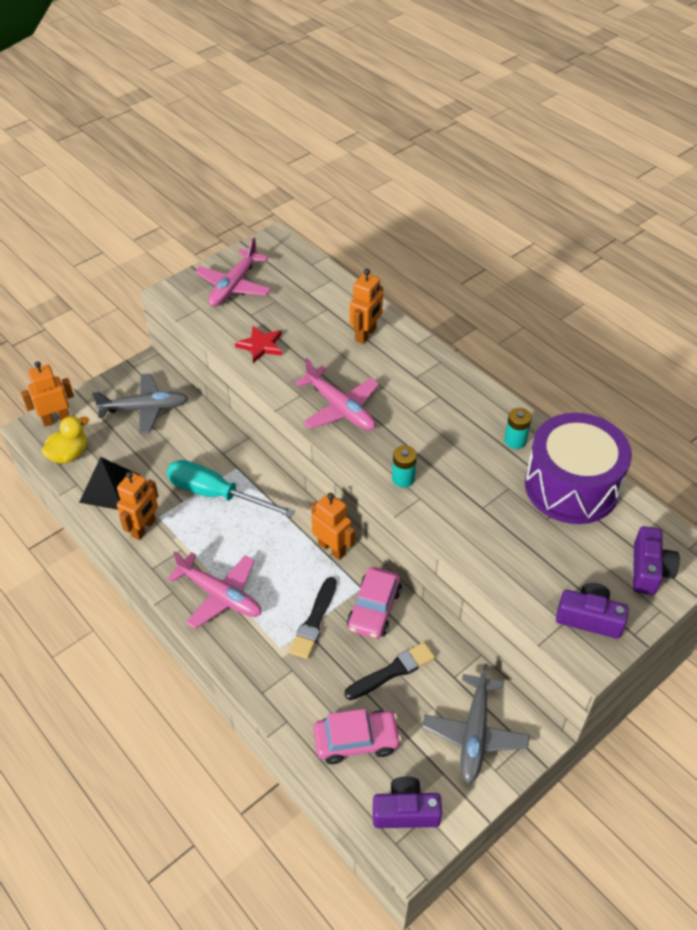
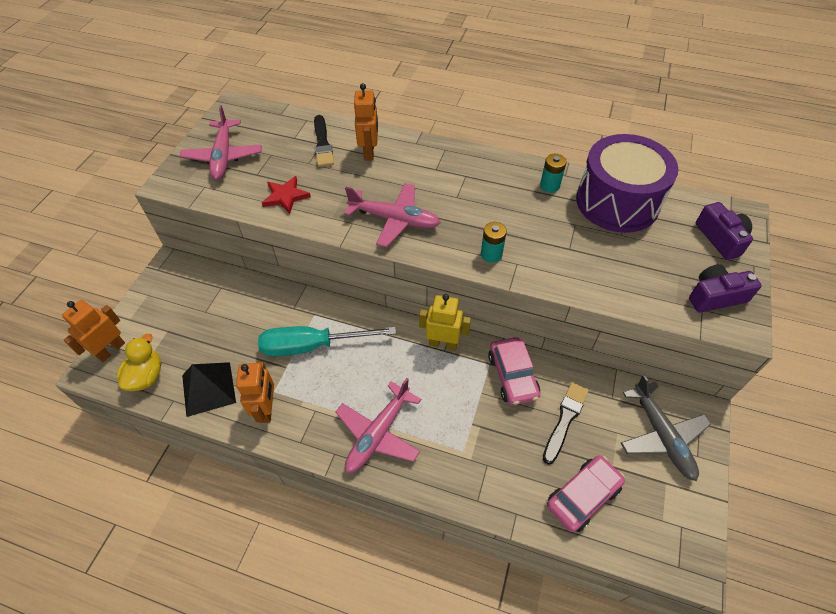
camera: 30 degrees left, 5 degrees up
grey plane [92,373,188,434] -> none
pink plane [167,551,261,629] -> pink plane turned 120 degrees clockwise [335,378,421,473]
black brush [290,577,336,659] -> black brush moved to [314,115,334,167]
orange robot [311,493,355,560] -> yellow robot [419,294,471,350]
purple camera [373,777,442,828] -> none

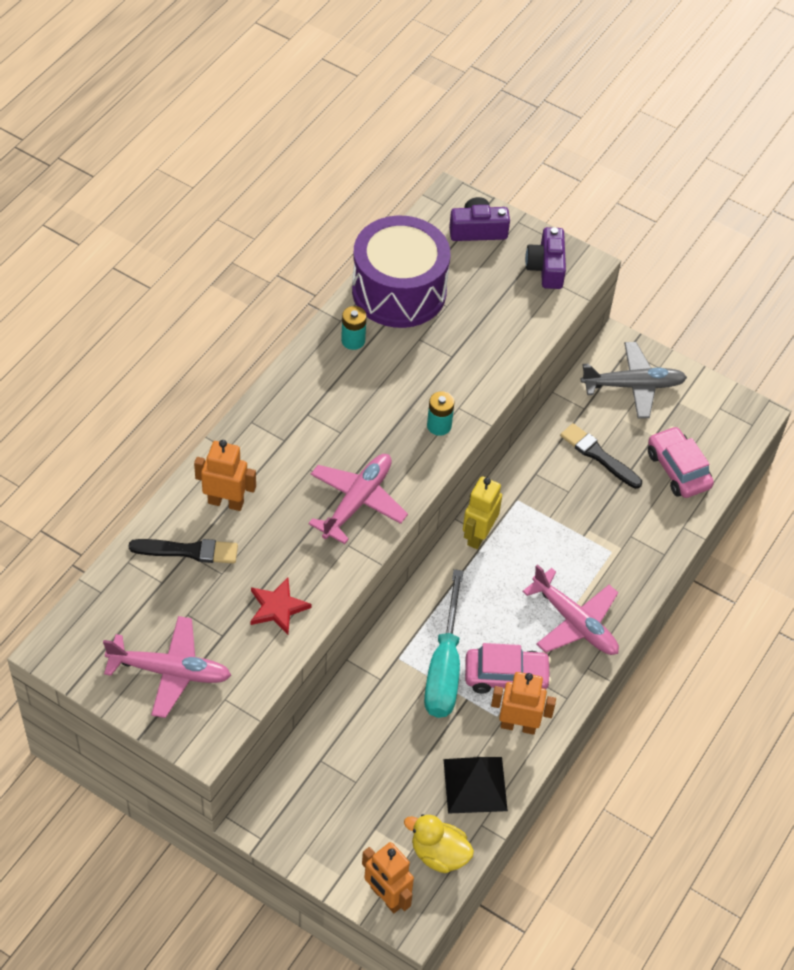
camera: 80 degrees left, 0 degrees up
pink car [488,337,540,405] -> pink car moved to [465,643,551,694]

